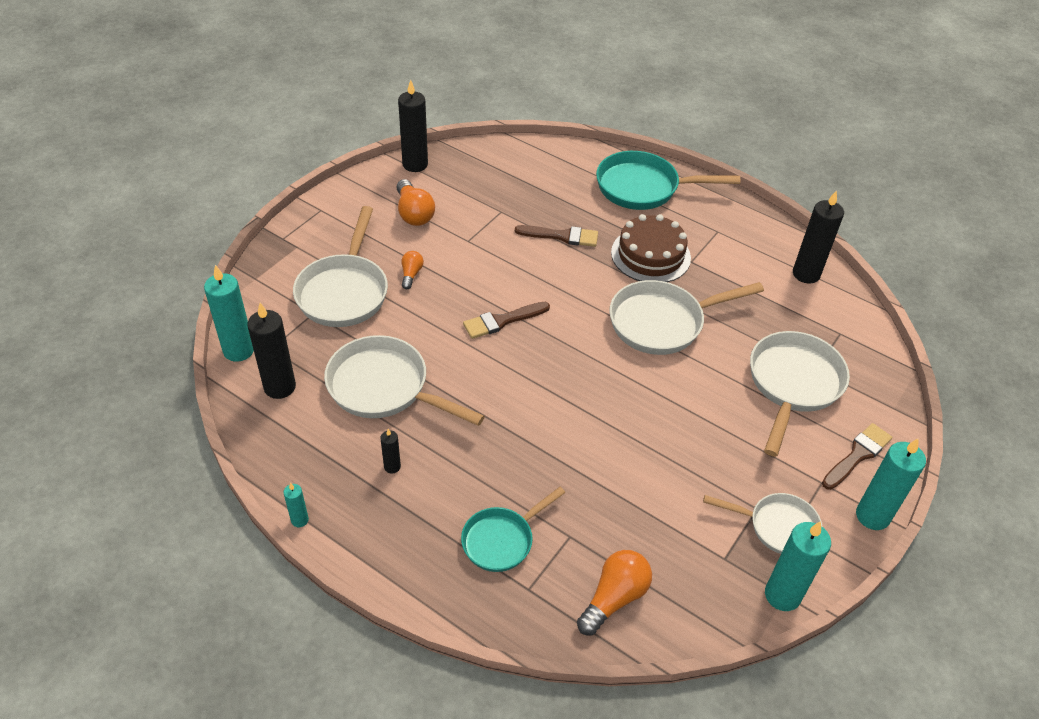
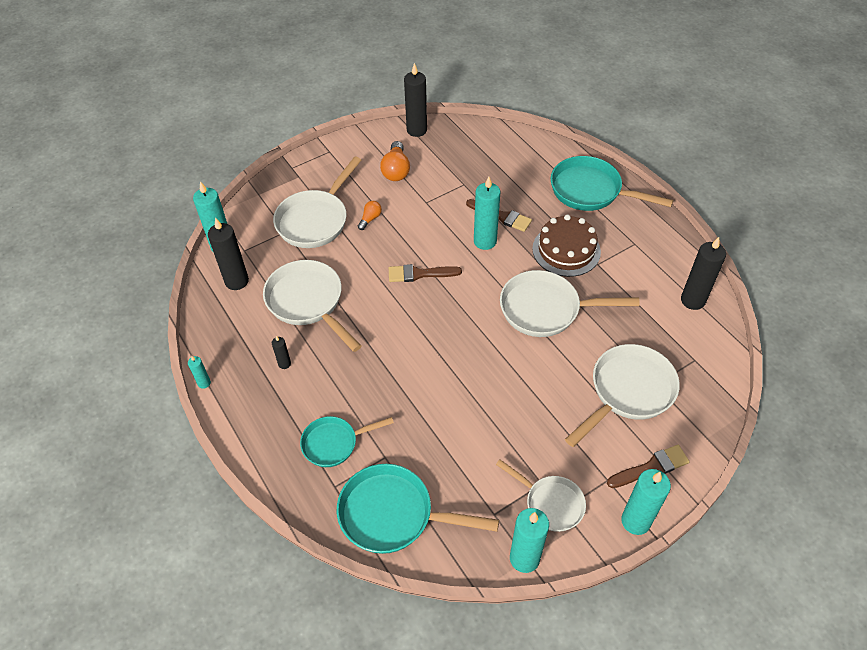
camera: 25 degrees right, 5 degrees up
orange light bulb [577,550,652,636] -> turquoise pan [337,464,499,554]
none -> turquoise candle [474,177,500,250]

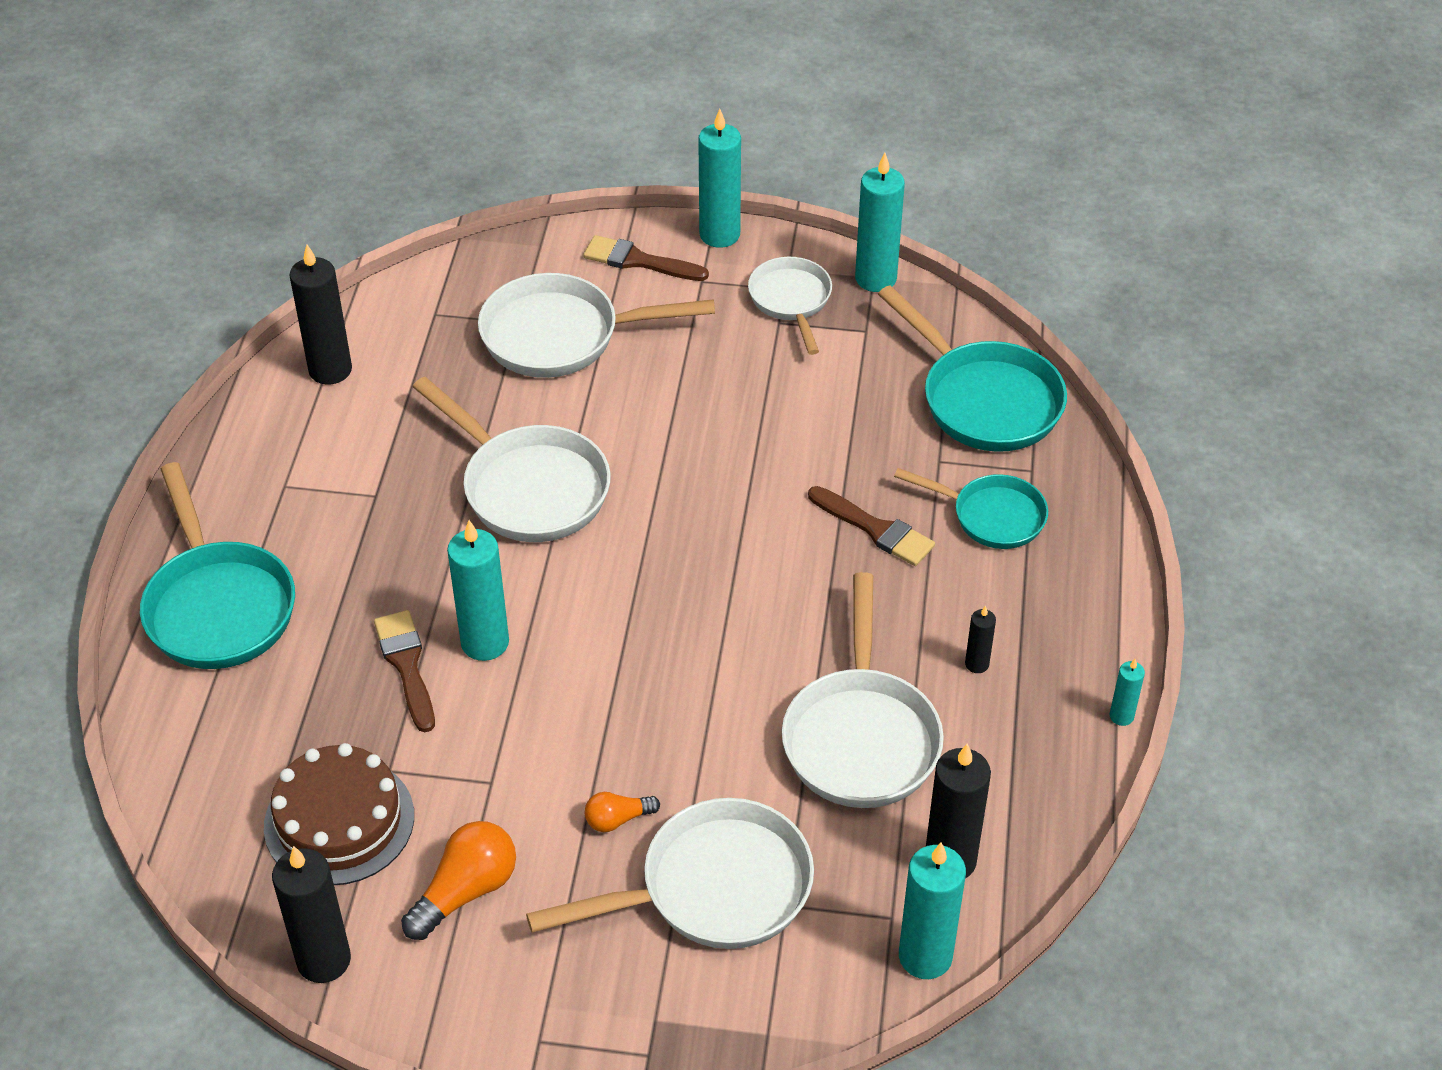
camera: 140 degrees left, 5 degrees down
brown brush [389,264,462,282] -> brown brush moved to [808,486,935,566]
brown cake [532,215,601,277] -> brown cake moved to [264,743,414,885]

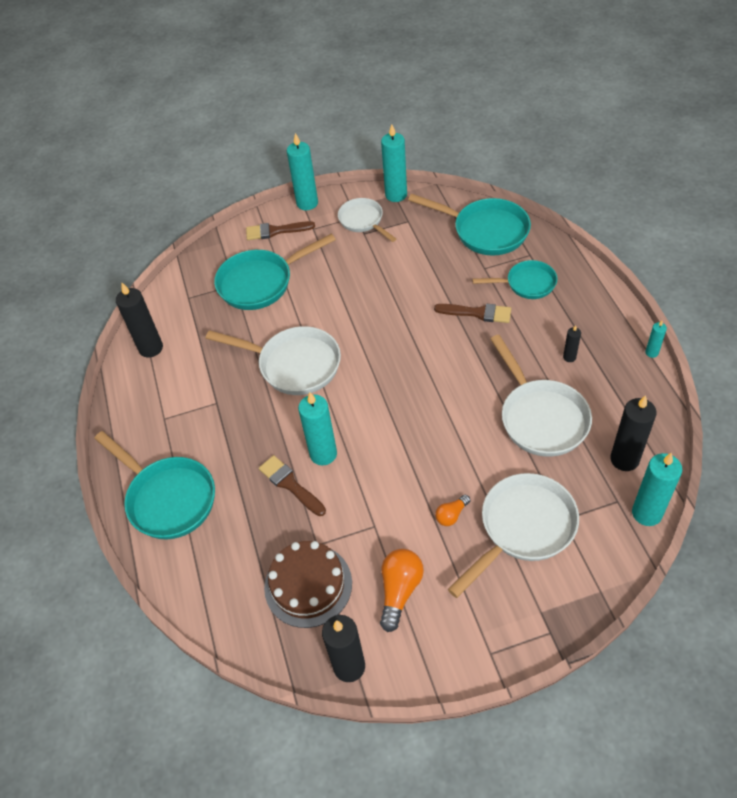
camera: 20 degrees left, 5 degrees up
white pan [478,273,715,378] -> turquoise pan [214,234,336,310]

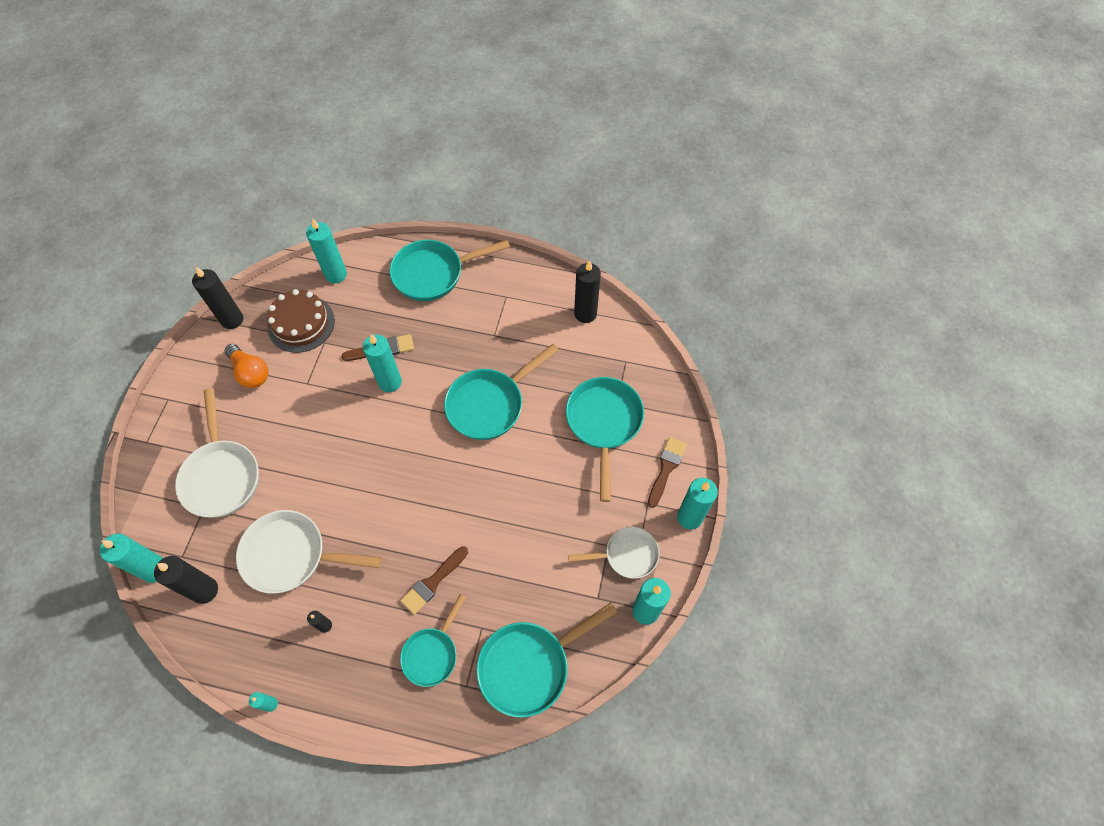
camera: 115 degrees right, 10 degrees up
white pan [206,326,341,395] -> turquoise pan [444,344,559,440]
orange light bulb [435,495,470,526] -> none
none -> turquoise candle [306,218,347,283]

